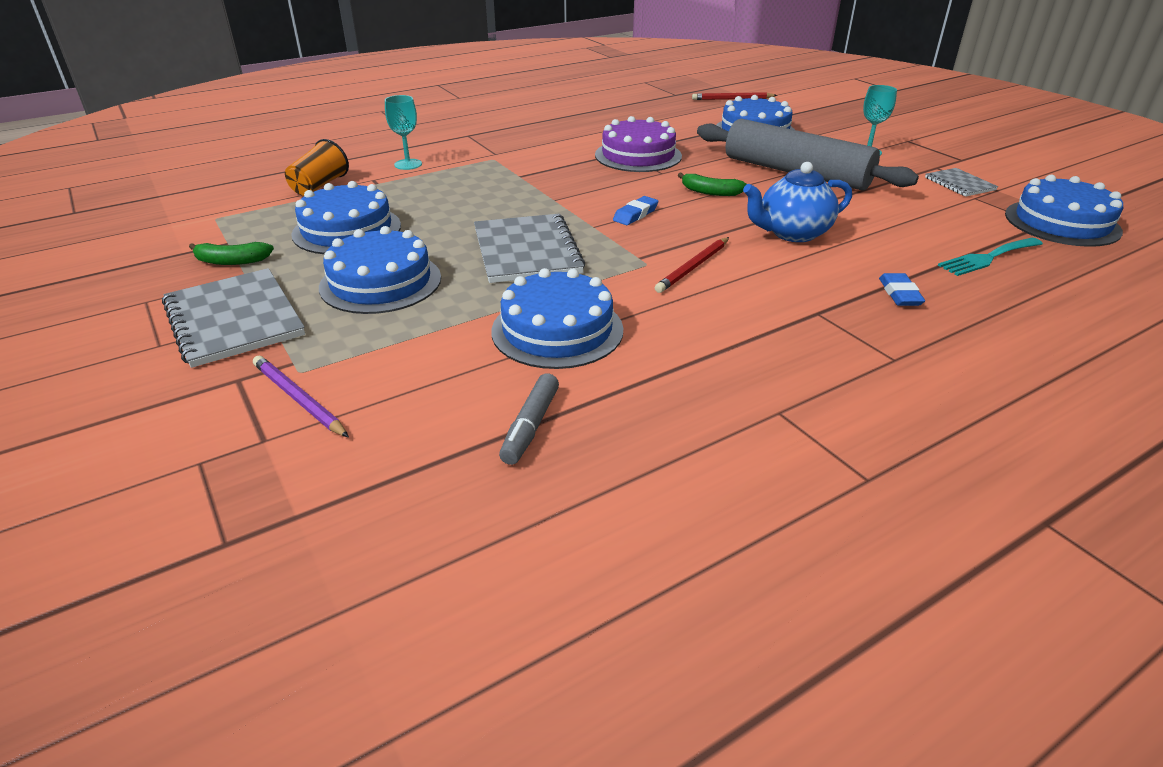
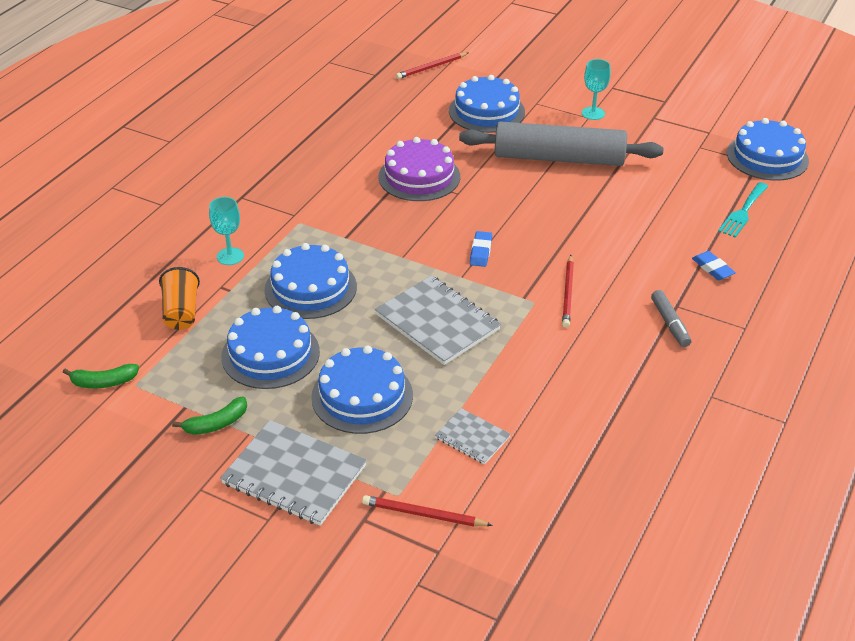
camera: 30 degrees left, 5 degrees up
purple pencil [253,356,349,438] -> red pencil [362,495,493,527]
blue cake [491,268,623,369] -> blue cake moved to [265,243,357,319]
grey marker [499,373,559,465] -> grey marker moved to [651,290,691,347]
green banana [678,173,746,196] -> green banana moved to [63,364,139,388]
blue teapot [743,162,852,242] -> none
grey notebook [925,168,998,197] -> grey notebook moved to [435,408,511,464]

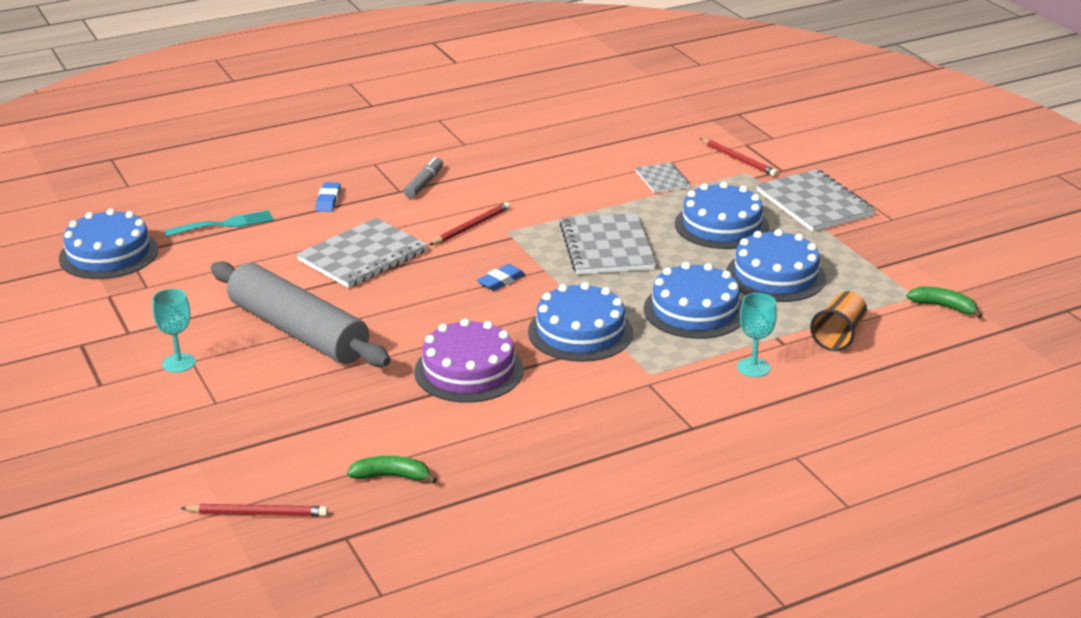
camera: 145 degrees left, 10 degrees down
green banana [172,397,247,435] -> green banana moved to [347,456,437,484]
blue cake [449,75,525,133] -> blue cake moved to [528,282,633,362]
none -> grey notebook [297,218,428,288]

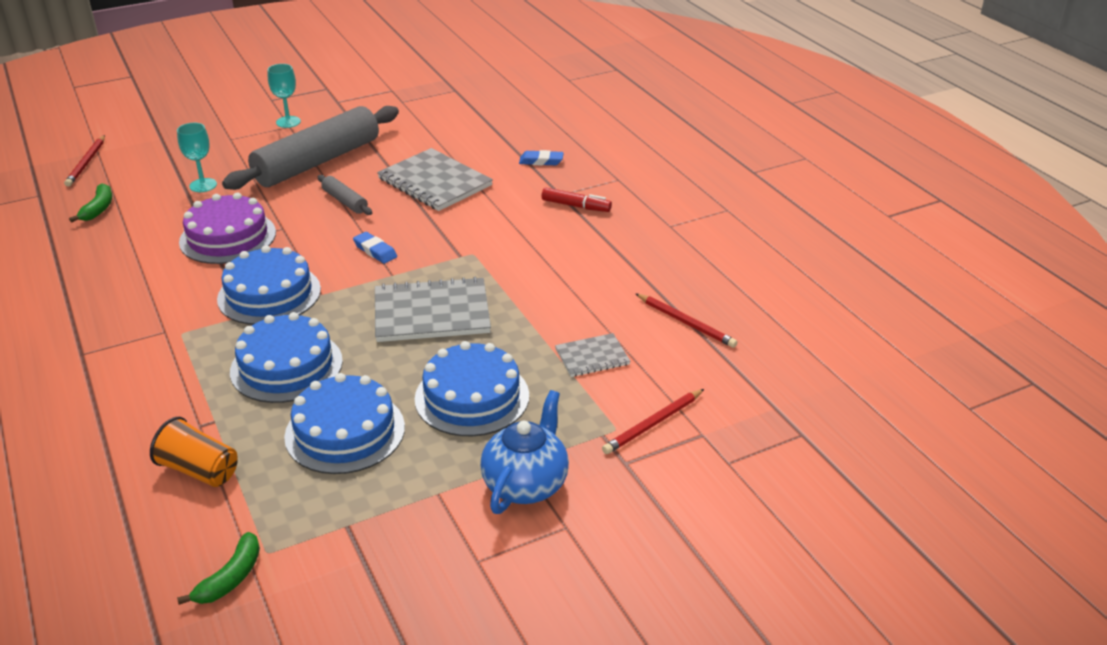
camera: 90 degrees right, 5 degrees up
blue cake [59,208,158,279] -> none
turquoise fork [164,210,274,237] -> none
grey marker [404,157,443,198] -> red marker [542,187,612,212]
red pencil [429,202,510,245] -> red pencil moved to [635,293,738,348]
turquoise goblet [737,293,777,377] -> turquoise goblet moved to [177,123,217,192]
grey notebook [756,169,875,232] -> blue teapot [480,390,569,514]
none -> grey rolling pin [318,175,372,215]

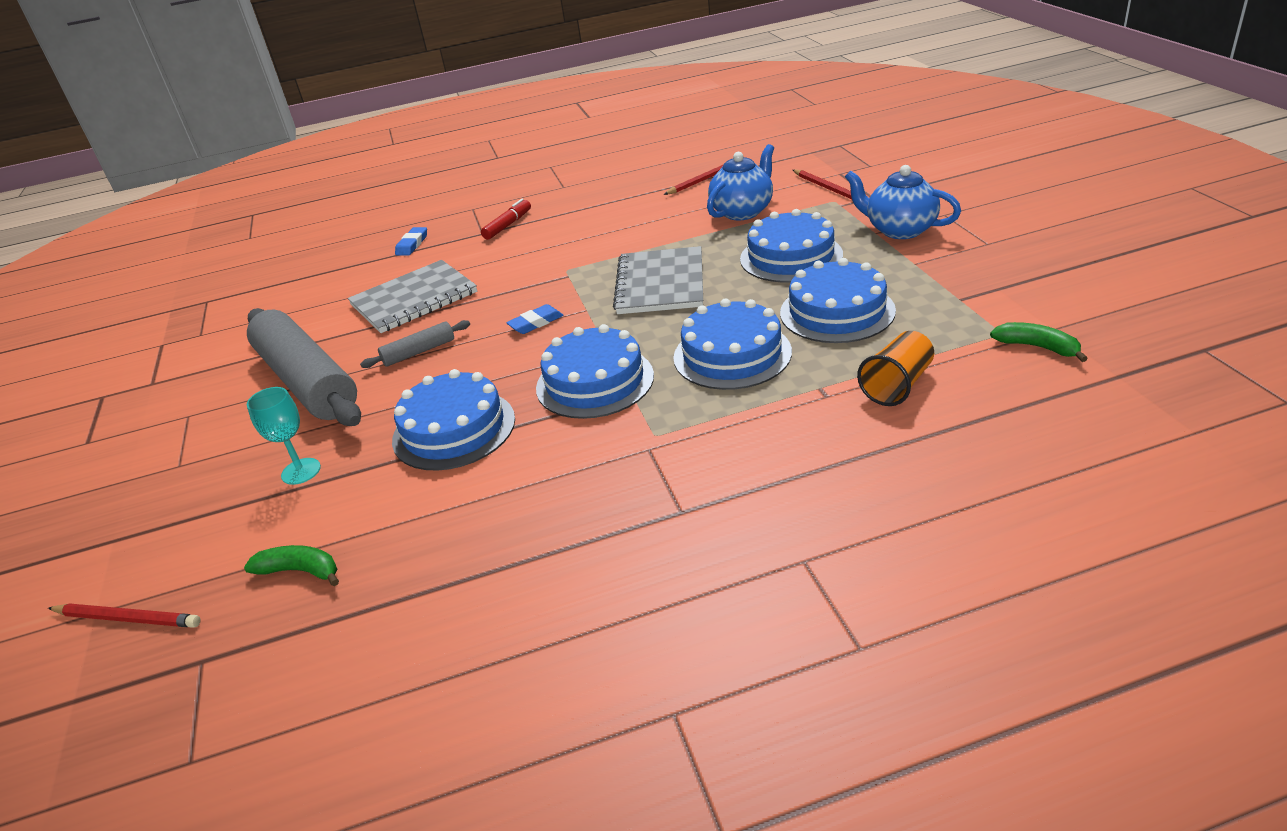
camera: 75 degrees left, 0 degrees up
purple cake [179,193,276,264] -> blue cake [392,369,515,471]
turquoise goblet [267,64,301,128] -> none
grey notebook [555,333,631,377] -> blue teapot [707,144,774,220]

